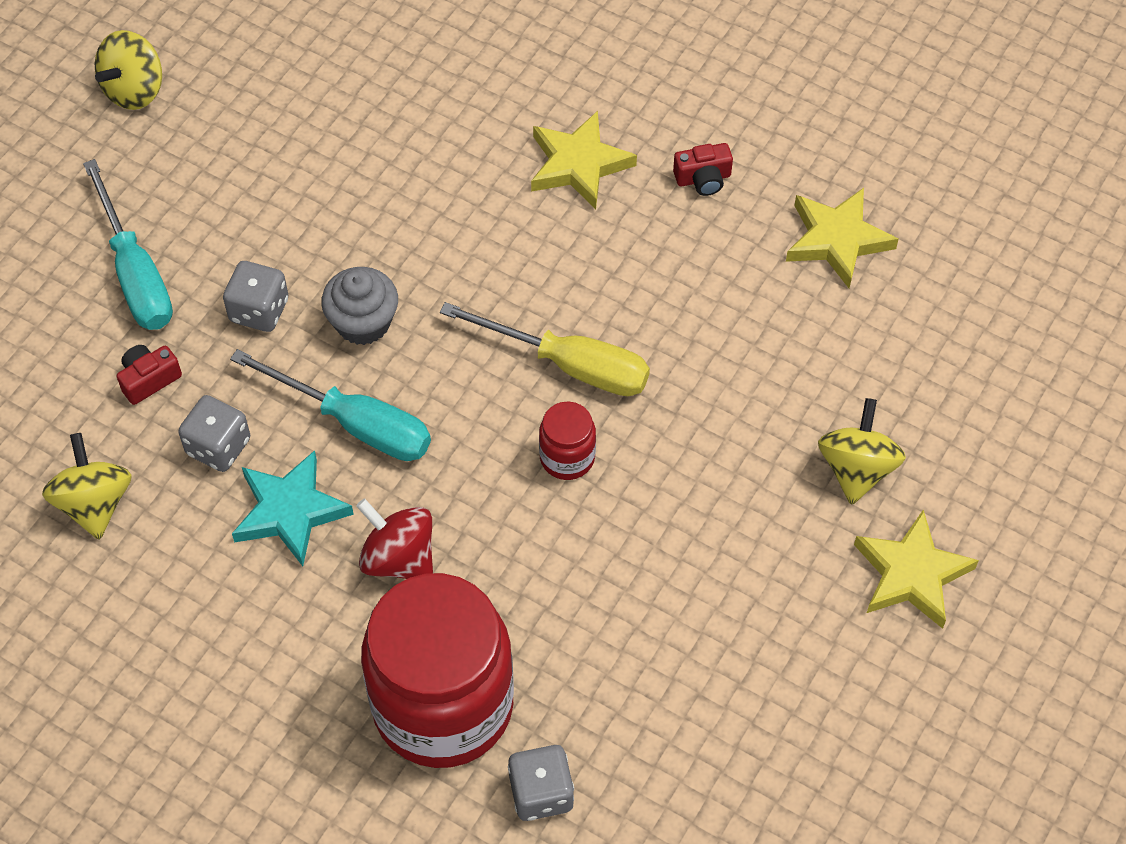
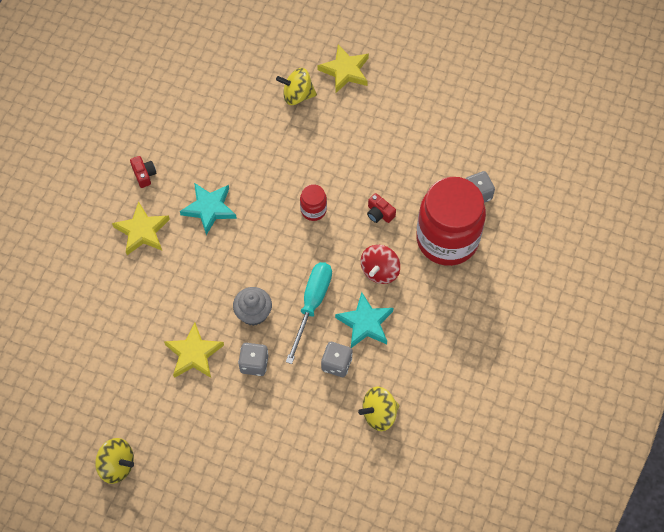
camera: 100 degrees left, 5 degrees up
turquoise screwdriver [83,159,173,330] -> none
red camera [116,345,182,405] -> red camera moved to [367,193,396,223]
yellow screwdriver [440,302,650,396] -> none
yellow star [786,188,899,288] -> yellow star moved to [164,322,224,378]
none -> turquoise star [180,183,237,235]

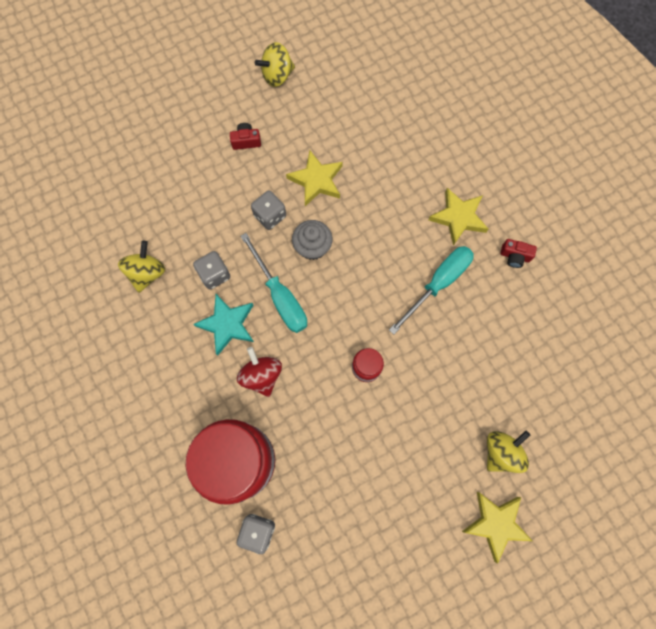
camera: 130 degrees right, 10 degrees up
turquoise star [180,183,237,235] -> turquoise screwdriver [389,246,474,334]
red camera [367,193,396,223] -> red camera moved to [230,123,261,150]

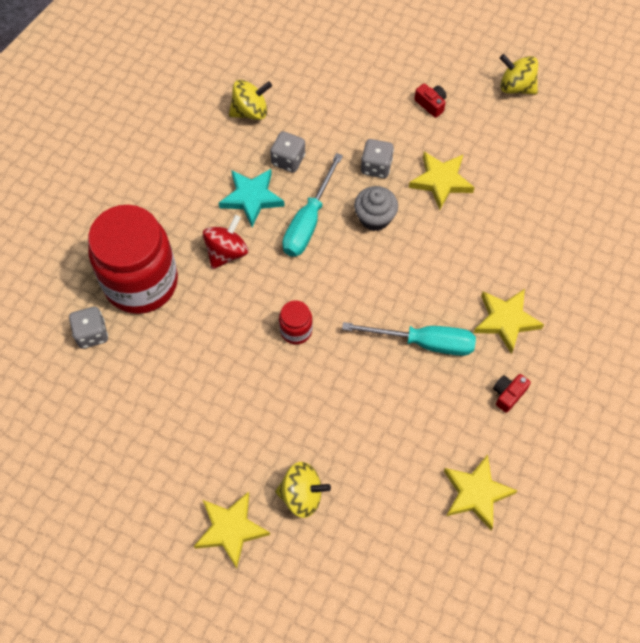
camera: 55 degrees right, 10 degrees down
red camera [500,239,537,268] -> red camera turned 60 degrees clockwise [493,374,531,413]
none -> yellow star [444,454,518,530]

